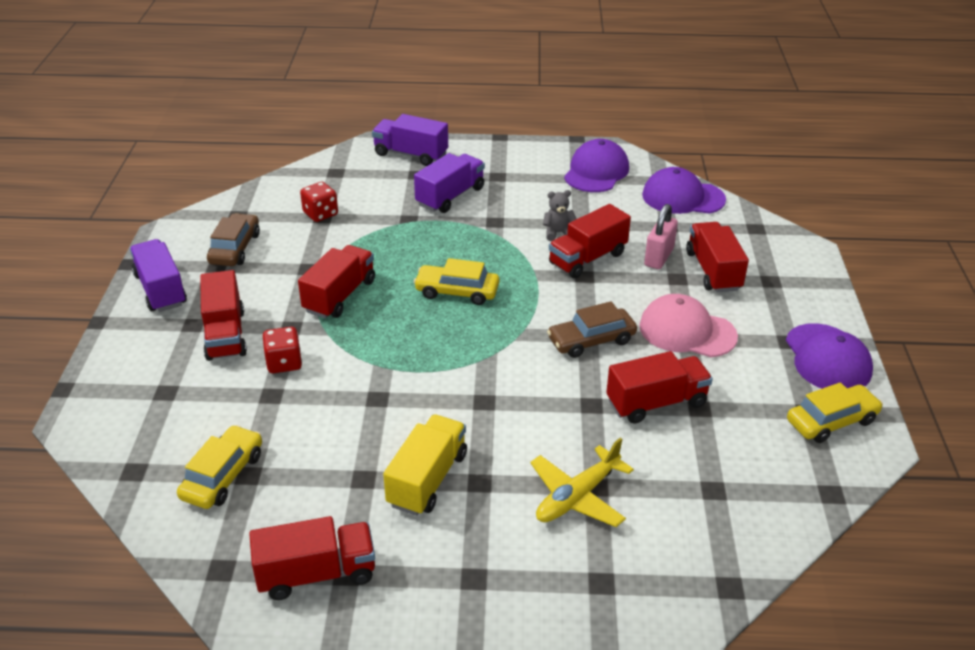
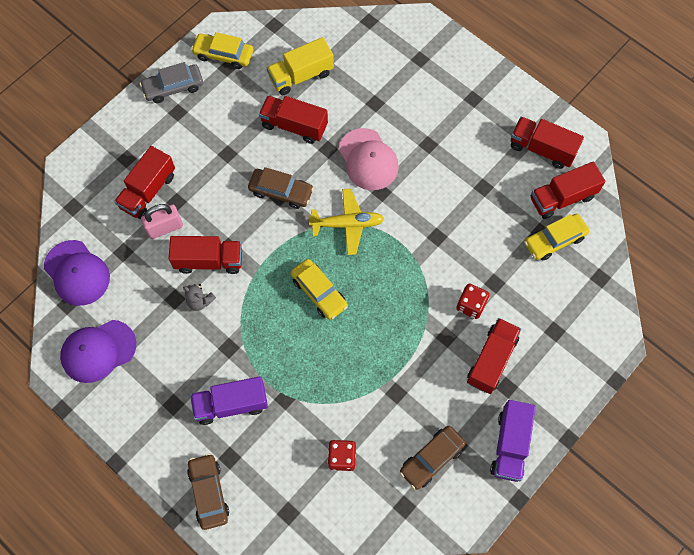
camera: 140 degrees left, 30 degrees up
red truck [298,245,375,319] -> red truck moved to [531,162,605,219]
purple truck [372,114,448,166] -> brown car [187,453,229,530]
yellow truck [383,414,467,516] -> yellow truck moved to [267,37,334,95]
yellow plane [530,438,634,527] -> yellow plane moved to [308,188,385,255]
pink cap [639,294,738,357] -> pink cap moved to [339,128,399,190]
purple cap [786,323,873,389] -> grey car [140,62,203,103]

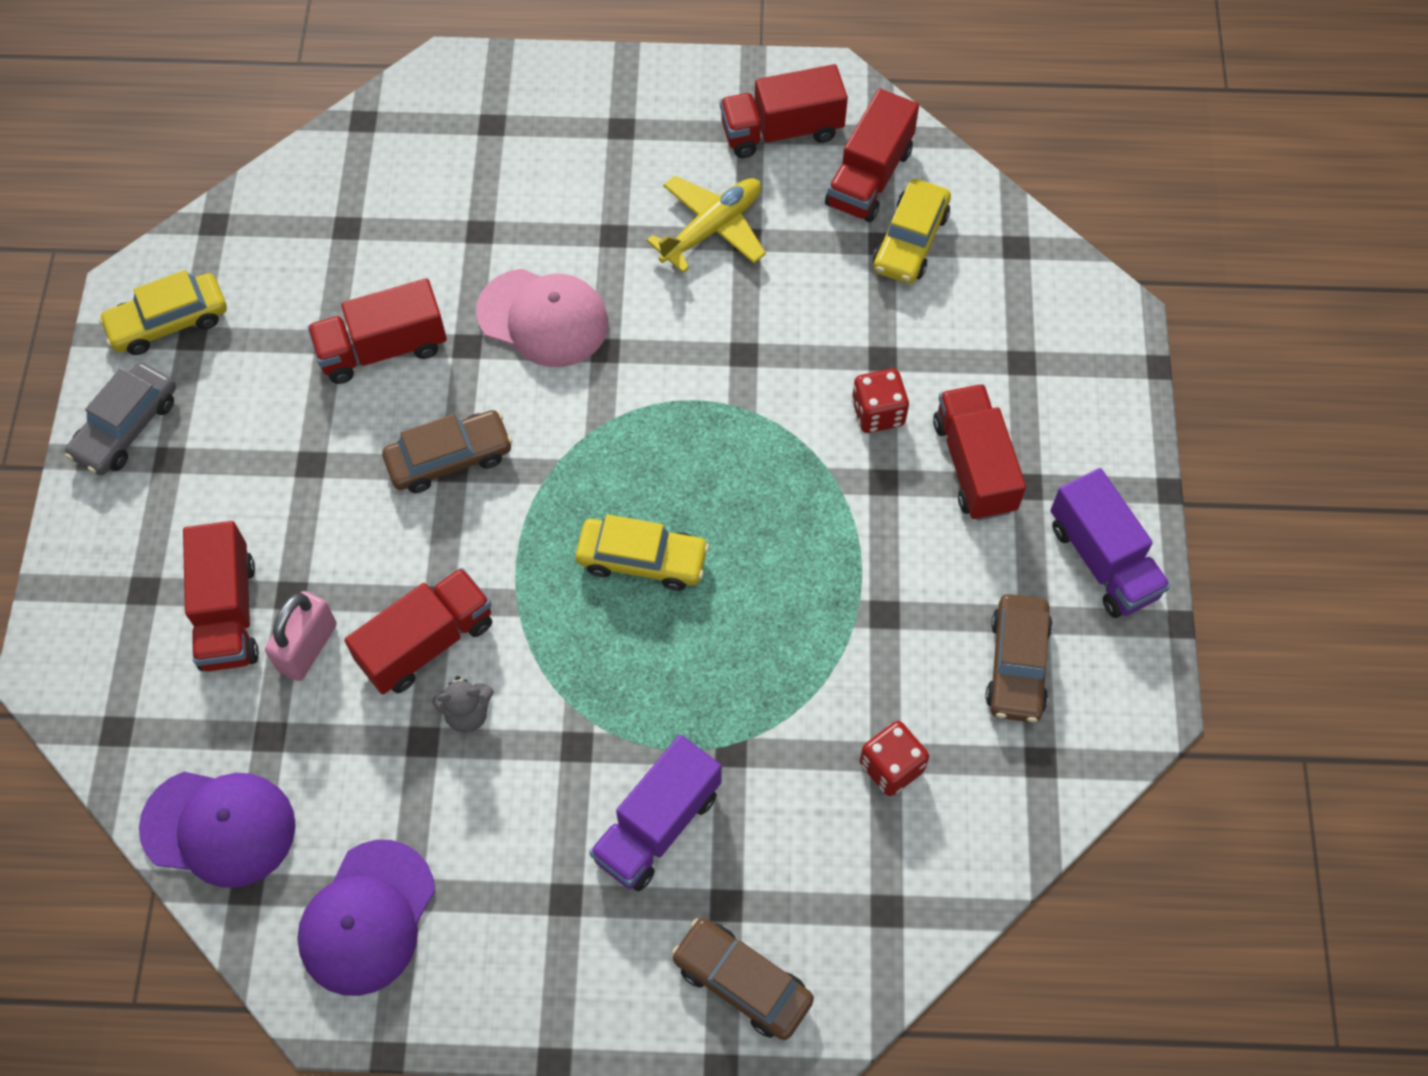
camera: 40 degrees left, 5 degrees down
yellow truck [267,37,334,95] -> none
yellow plane [308,188,385,255] -> yellow plane moved to [647,176,766,273]

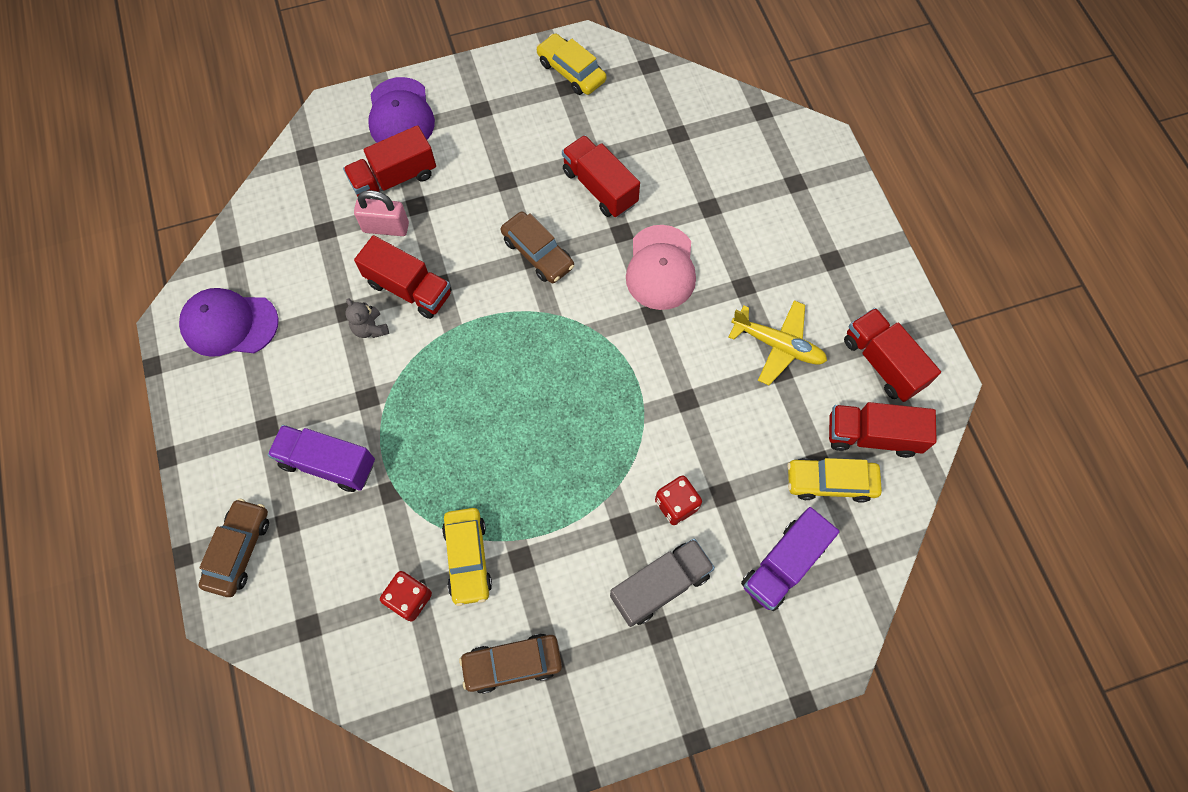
camera: 70 degrees right, 5 degrees up
grey car [65,362,176,475] -> none
purple cap [139,772,296,888] -> purple cap moved to [368,77,435,143]
yellow car [576,514,709,591] -> yellow car moved to [442,508,492,606]
red truck [933,384,1026,521] -> grey truck [610,538,715,627]
purple truck [1050,468,1171,618] -> purple truck moved to [741,507,839,611]

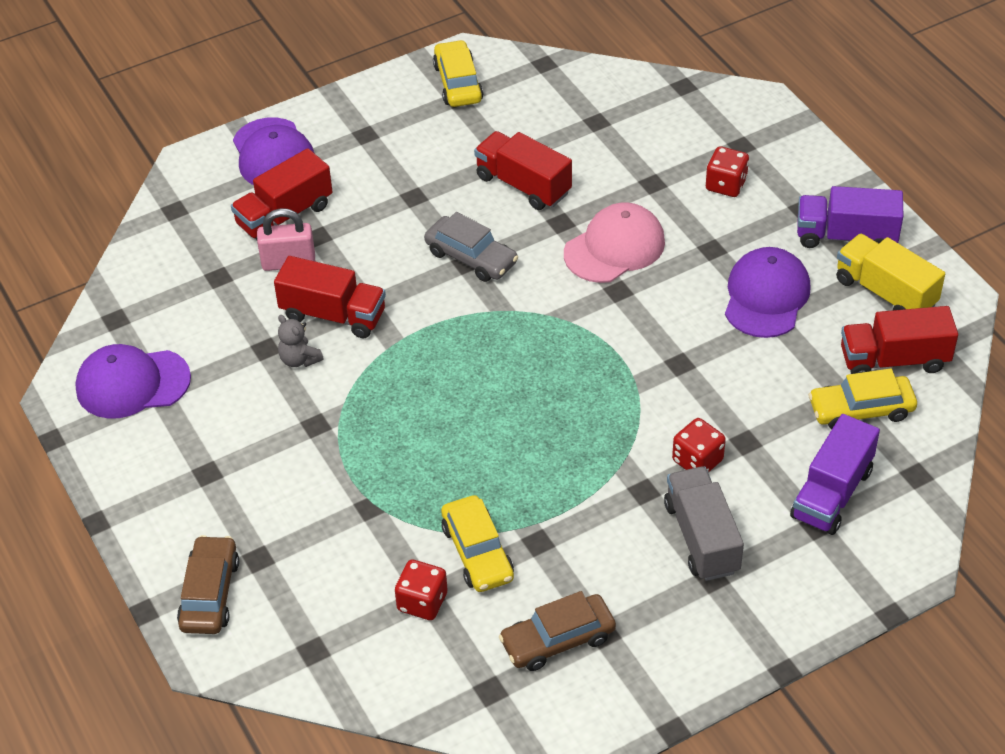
camera: 10 degrees left, 20 degrees down
purple truck [268,425,375,492] -> purple truck moved to [797,186,903,248]
brown car [501,212,574,283] -> grey car [424,212,518,282]
yellow car [536,34,606,95] -> yellow car turned 45 degrees clockwise [433,40,483,107]
grey truck [610,538,715,627] -> grey truck turned 60 degrees counterclockwise [664,466,744,581]
pink cap [626,225,696,310] -> pink cap turned 120 degrees counterclockwise [564,202,665,283]
yellow plane [729,300,827,385] -> purple cap [725,247,811,338]
red truck [844,308,941,402] -> yellow truck [836,234,945,310]
none -> red dice [706,146,749,197]

